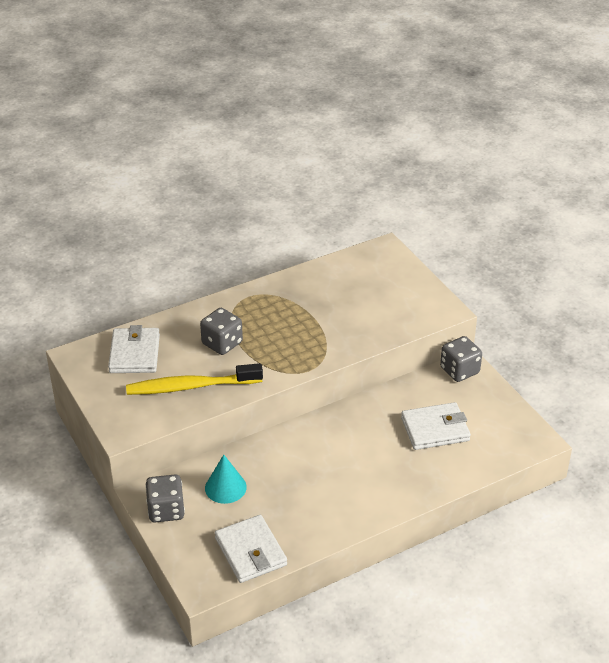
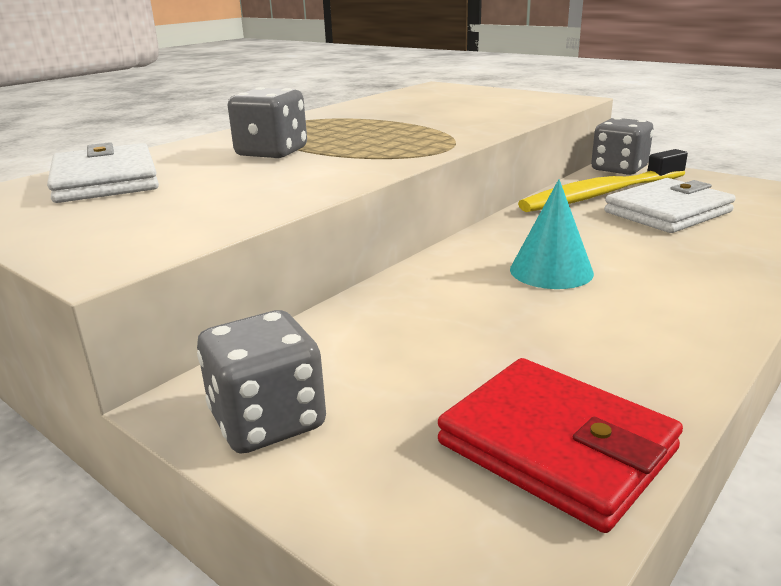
camera: 20 degrees left, 15 degrees down
yellow toothbrush [126,363,263,395] -> yellow toothbrush moved to [518,149,688,212]
turquoise cone [205,455,247,504] -> turquoise cone moved to [510,179,594,289]
white wallet [215,515,287,583] -> red wallet [438,358,683,533]

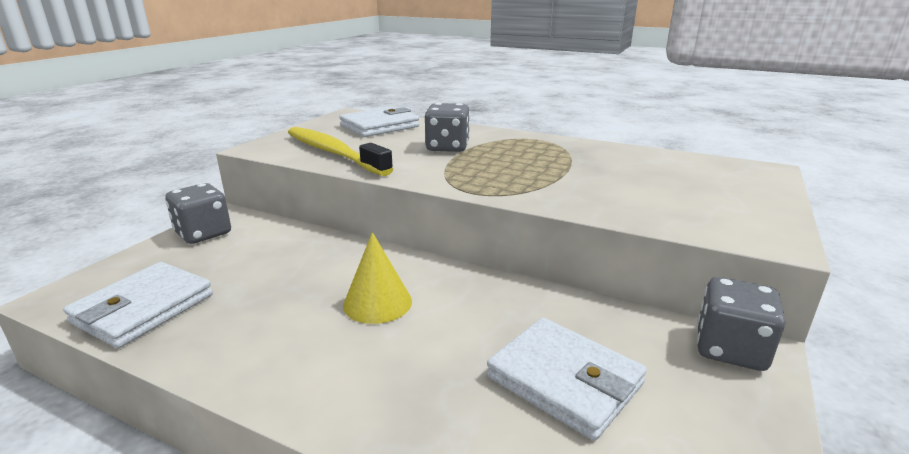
camera: 75 degrees right, 0 degrees up
red wallet [438,358,683,533] -> white wallet [63,262,213,348]
turquoise cone [510,179,594,289] -> yellow cone [343,232,412,324]
yellow toothbrush [518,149,688,212] -> yellow toothbrush moved to [288,127,393,176]

